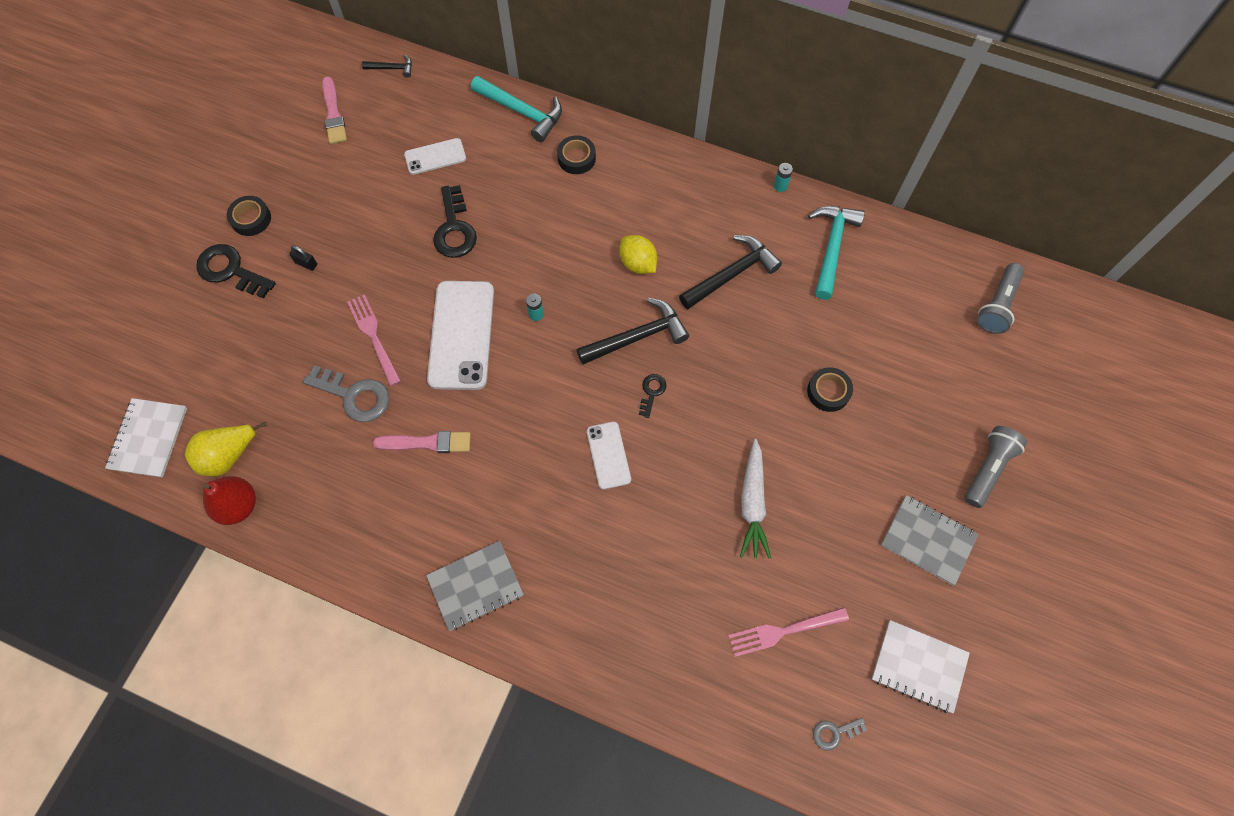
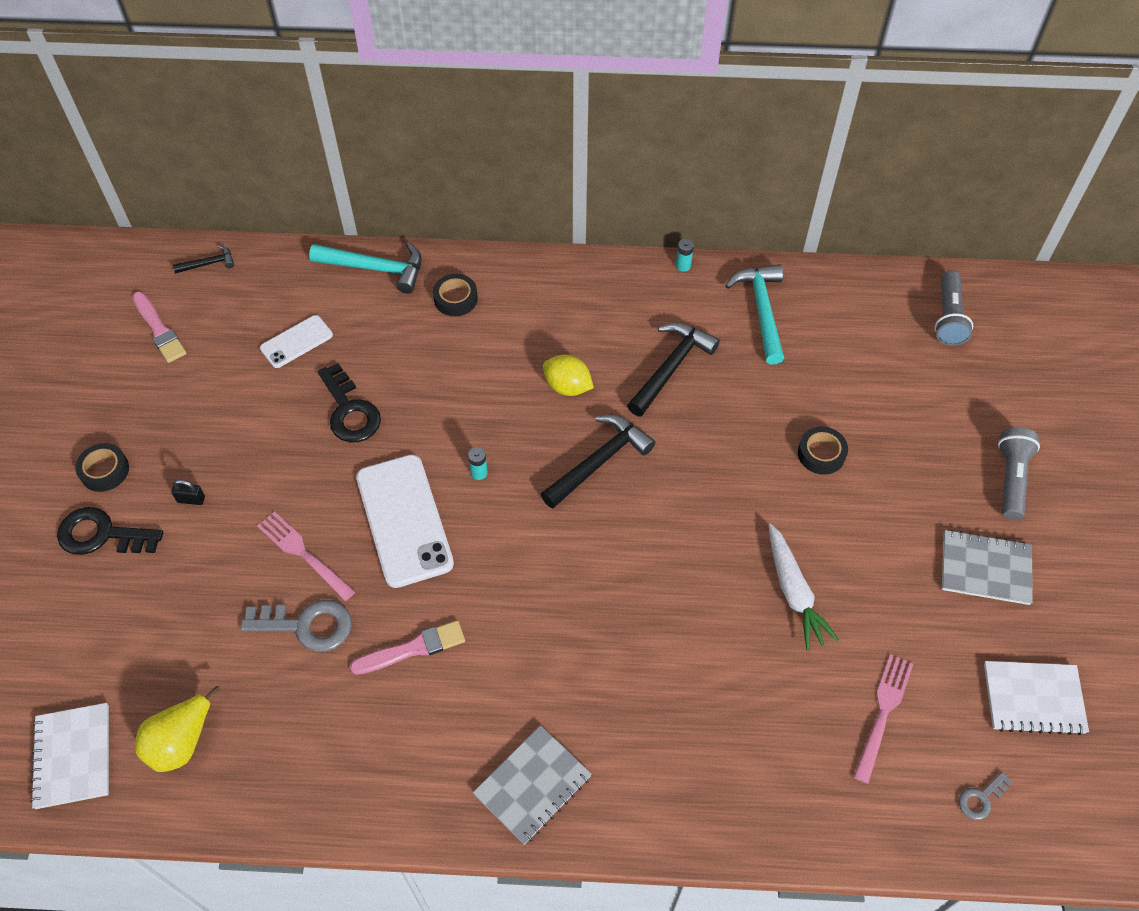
camera: 20 degrees left, 10 degrees down
red pear [203,476,256,525] -> none
white phone [587,422,631,489] -> none
black key [639,374,667,418] -> none
pink fork [728,607,849,657] -> pink fork turned 150 degrees clockwise [853,654,913,784]

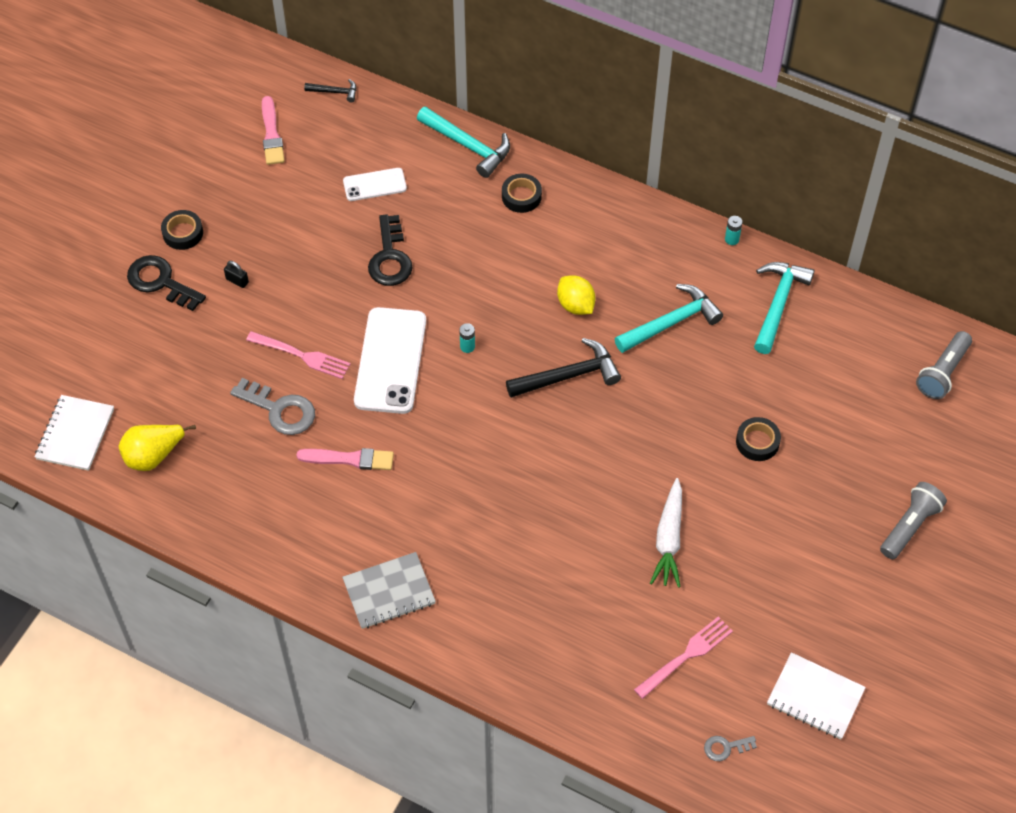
camera: 25 degrees right, 0 degrees up
pink fork [257,511,356,601] -> pink fork turned 135 degrees clockwise [246,331,351,379]
black hammer [627,322,720,417] -> turquoise hammer [615,284,723,353]
grey notebook [942,529,1033,605] -> none

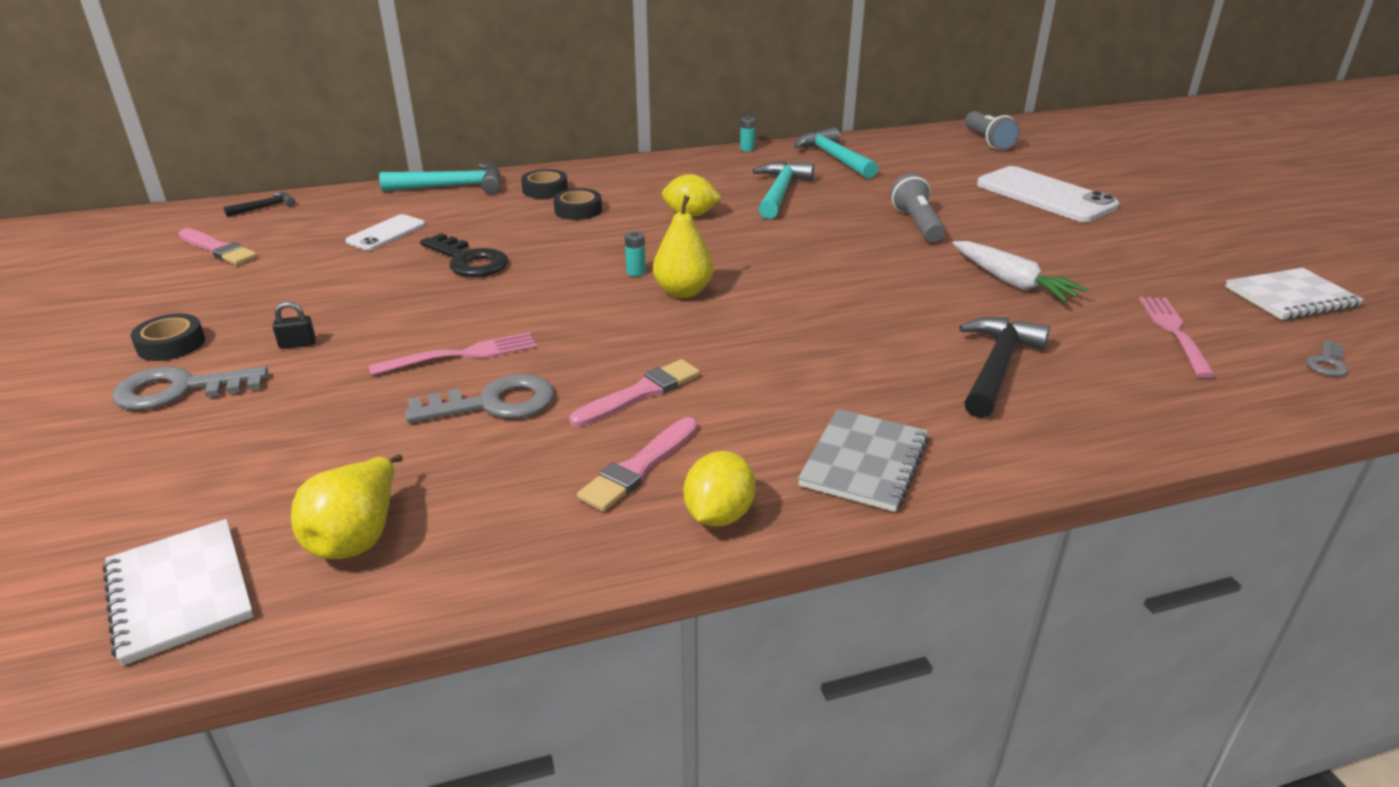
camera: 45 degrees left, 25 degrees down
black key [127,255,206,311] -> grey key [112,366,268,410]
white phone [354,307,426,414] -> white phone moved to [977,166,1119,222]
black hammer [506,338,621,398] -> black hammer moved to [959,317,1050,418]
black tape [736,417,781,461] -> black tape moved to [553,188,602,220]
grey flashlight [880,482,947,559] -> grey flashlight moved to [890,174,945,242]
none -> pink brush [577,417,698,512]
none -> yellow pear [653,195,714,298]
none -> yellow lemon [684,451,756,527]

